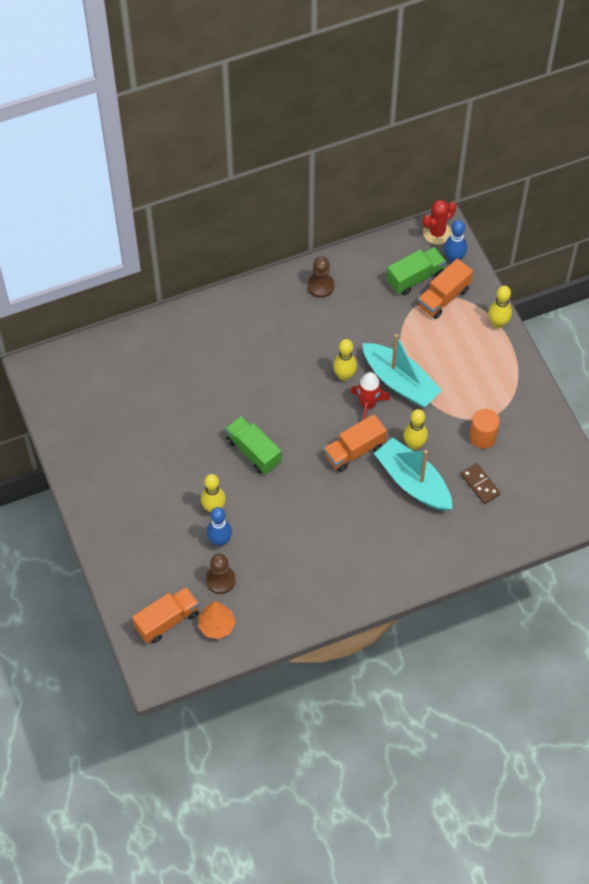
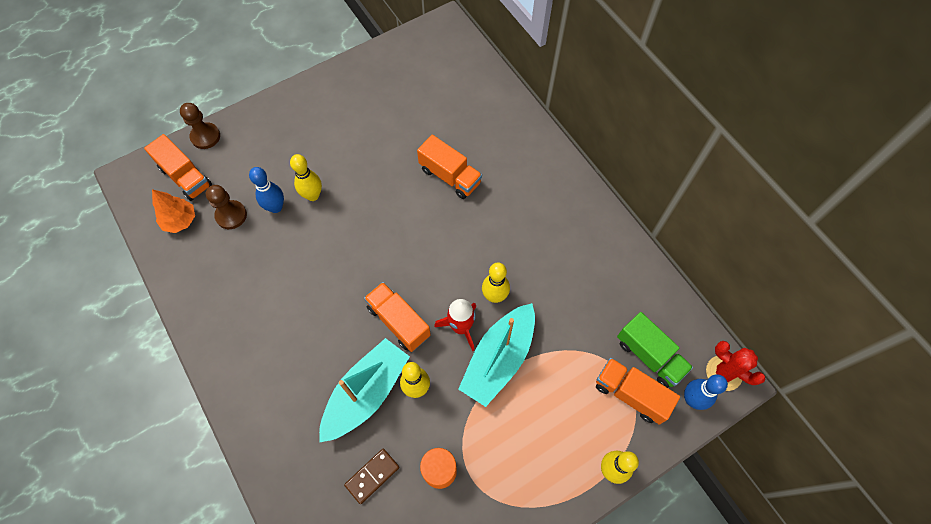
camera: 80 degrees right, 5 degrees up
green truck [225,416,282,474] -> none
brown pawn [307,256,335,298] -> brown pawn moved to [180,103,220,149]
none -> orange truck [417,135,482,199]

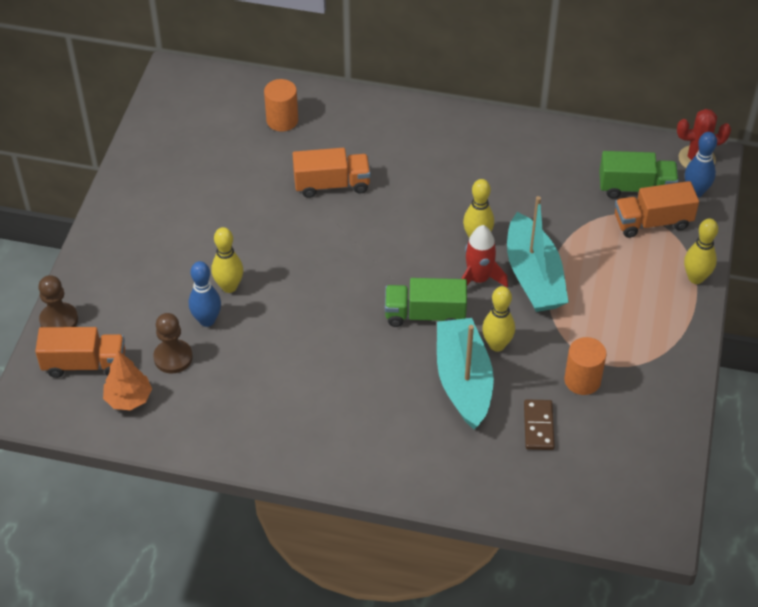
camera: 45 degrees left, 15 degrees down
orange truck [364,282,431,352] -> green truck [385,278,467,327]
none -> orange cylinder [264,79,298,132]

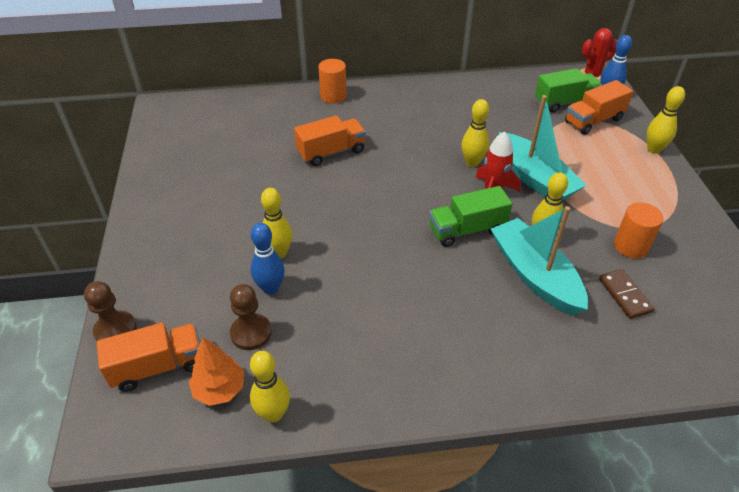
camera: 20 degrees left, 5 degrees down
orange cylinder [264,79,298,132] -> orange cylinder moved to [319,59,347,104]
none -> yellow bowling pin [250,351,290,423]

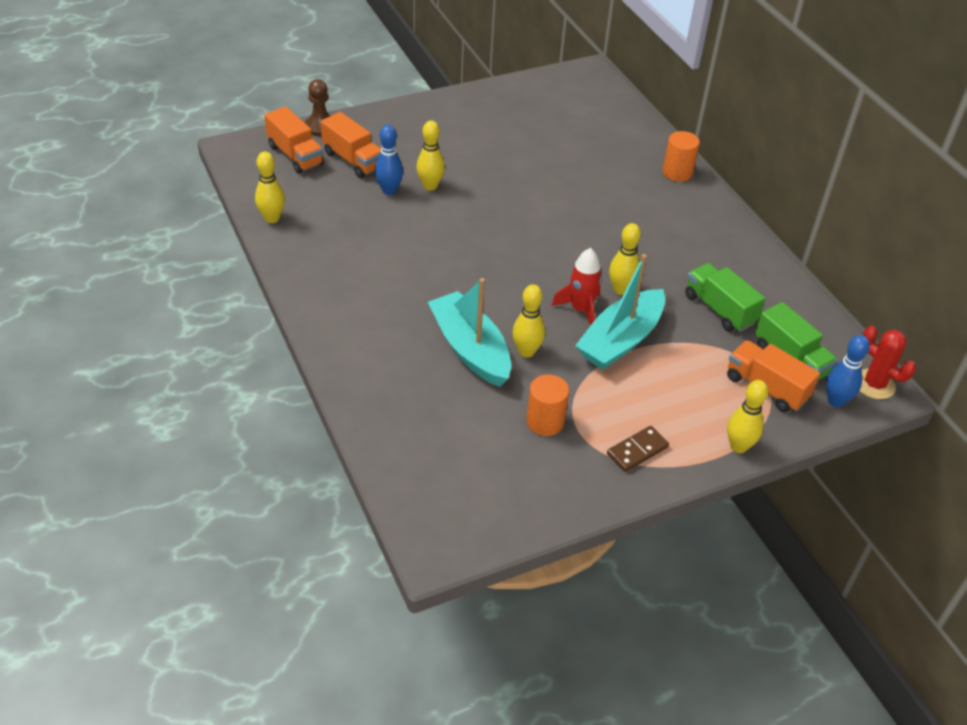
camera: 70 degrees right, 0 degrees up
orange tree [189,337,244,406] -> none
brown pawn [230,284,272,350] -> none
orange truck [294,115,366,166] -> orange truck moved to [321,112,381,178]
green truck [429,186,512,247] -> green truck moved to [685,263,765,332]
turquoise boat [491,206,588,315] -> turquoise boat turned 75 degrees counterclockwise [428,278,511,387]
brown domino [599,269,654,319] -> brown domino moved to [607,426,669,472]

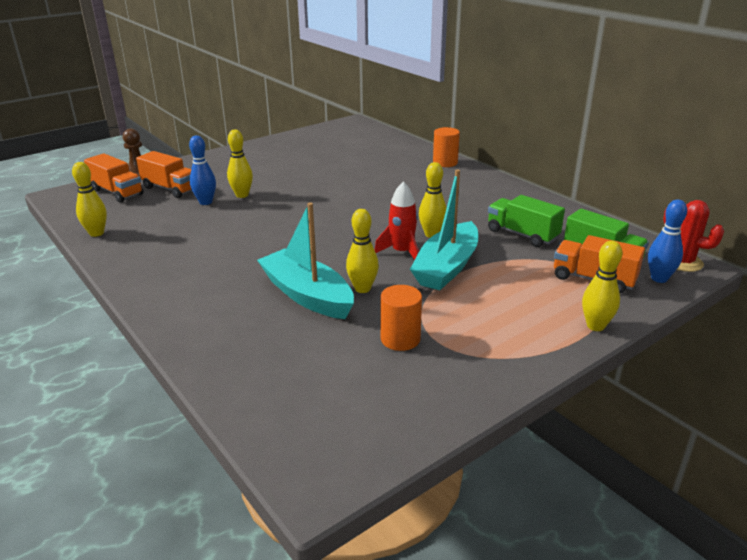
camera: 10 degrees left, 15 degrees down
brown domino [607,426,669,472] -> none

